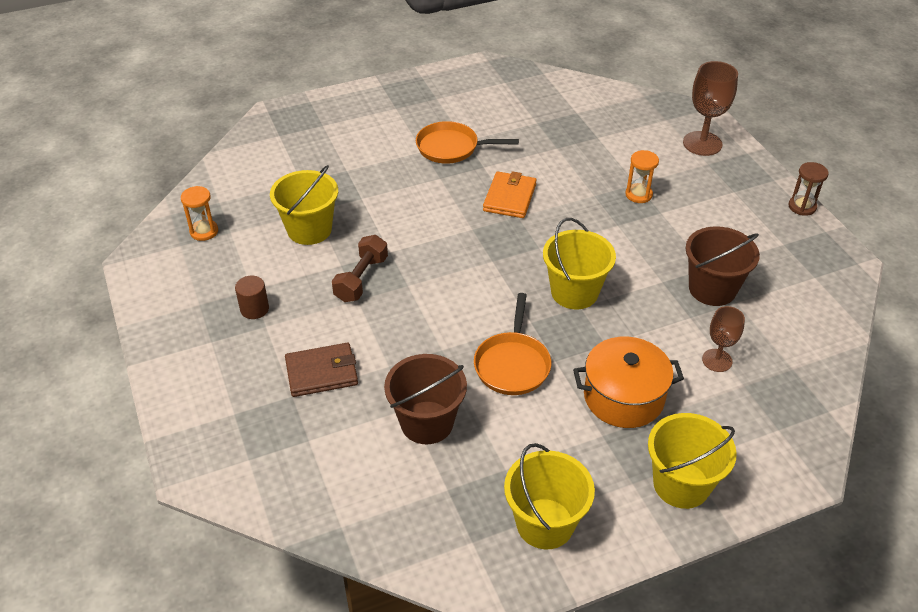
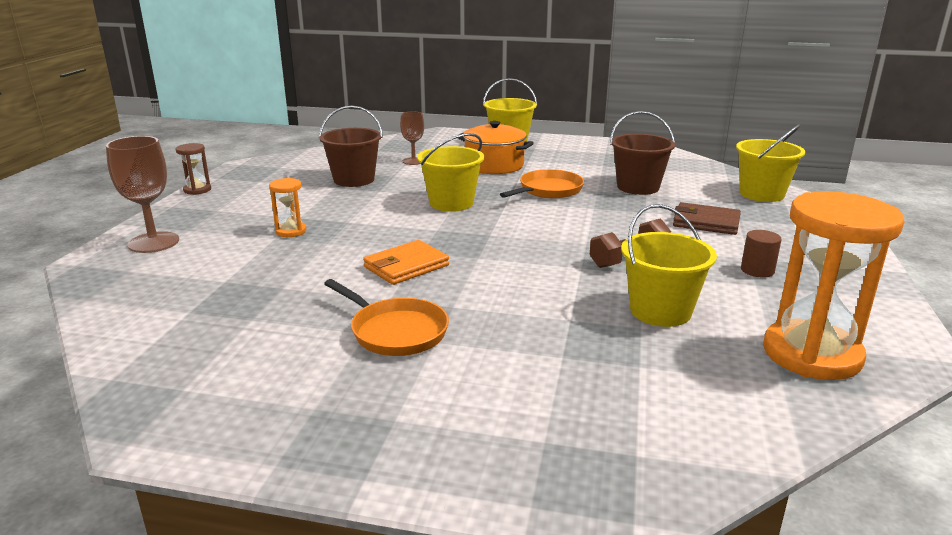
camera: 145 degrees left, 20 degrees down
orange hourglass [181,186,218,241] -> orange hourglass [763,191,905,380], size x2.21
yellow bucket [504,443,595,549] -> yellow bucket moved to [736,124,805,202]

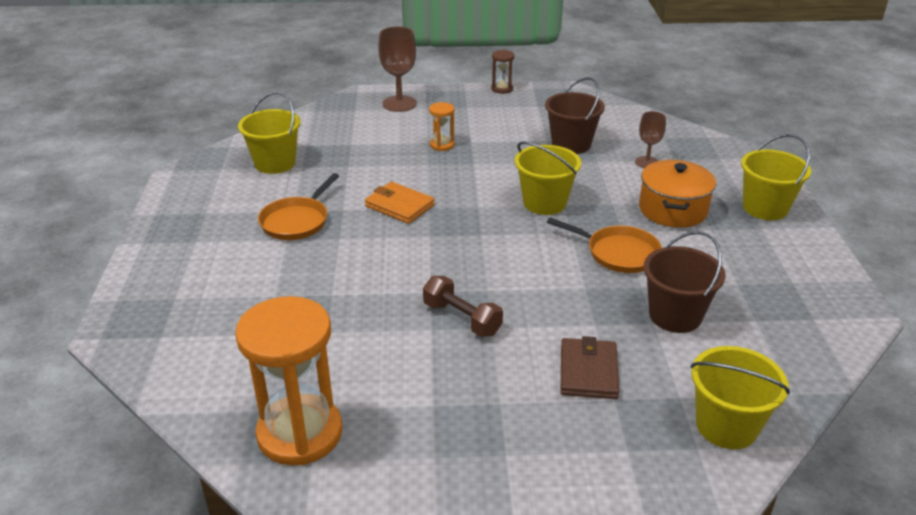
camera: 75 degrees right, 10 degrees up
yellow bucket [621,204,717,327] -> yellow bucket moved to [238,92,301,174]
brown cylinder [741,230,781,278] -> none

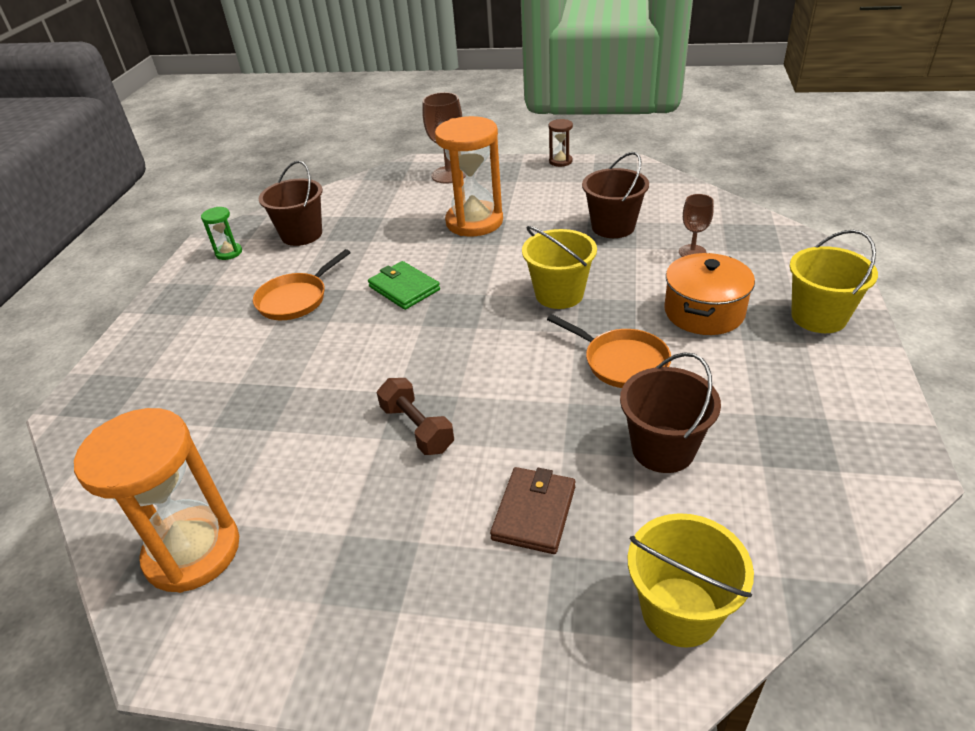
camera: 15 degrees right, 5 degrees up
yellow bucket [238,92,301,174] -> brown bucket [259,161,323,246]
orange wallet [365,182,435,224] -> green wallet [368,261,440,310]
orange hourglass [429,102,455,151] -> orange hourglass [435,116,503,236], size x2.21
none -> green hourglass [201,207,242,260]

